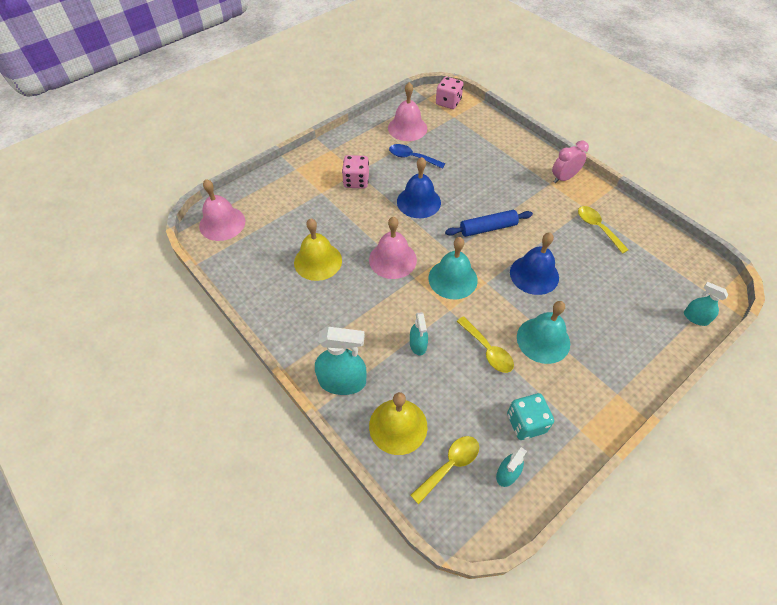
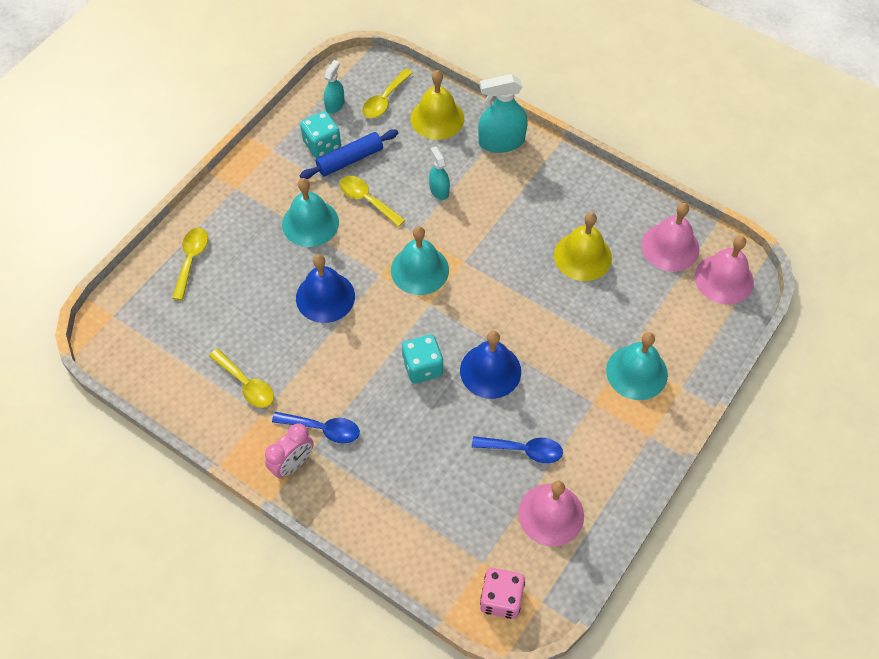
camera: 165 degrees right, 5 degrees up
pink dice [342,155,369,189] -> none
pink bell [369,217,417,279] -> pink bell moved to [641,203,699,272]
blue rolling pin [445,210,533,237] -> blue rolling pin moved to [300,129,398,179]
turquoise spray bottle [684,282,728,326] -> none
none -> yellow spoon [172,228,208,300]
none -> blue spoon [272,412,360,443]
none -> turquoise dice [402,334,443,384]
none -> turquoise bell [606,332,668,400]

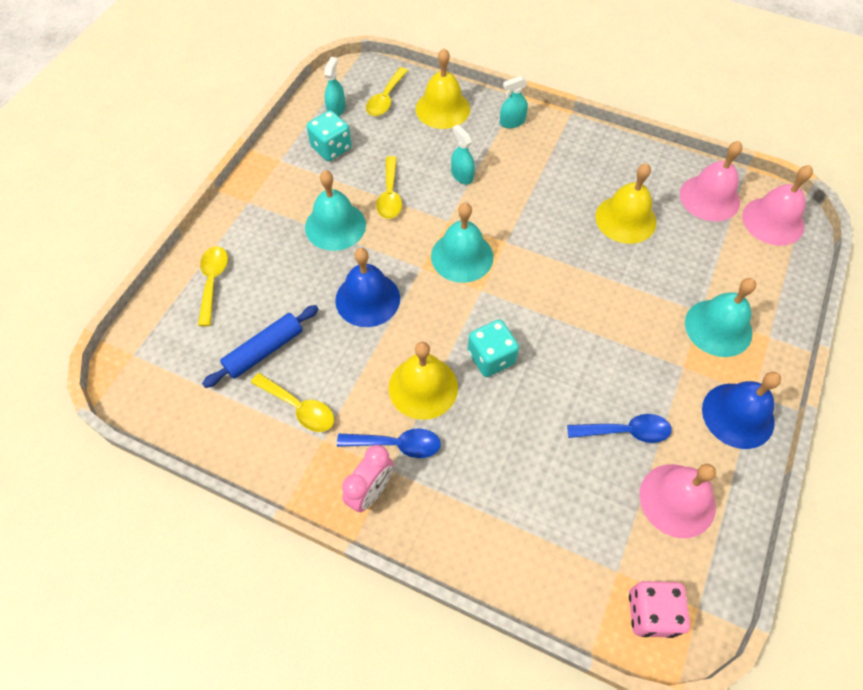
camera: 10 degrees left, 0 degrees up
blue rolling pin [300,129,398,179] -> blue rolling pin moved to [202,305,319,388]
yellow spoon [339,176,405,227] -> yellow spoon turned 120 degrees counterclockwise [376,156,402,219]
blue bell [460,331,521,399] -> blue bell moved to [702,372,781,449]
turquoise spray bottle [478,74,528,153] -> turquoise spray bottle [500,76,528,128], size x0.57
none -> yellow bell [389,342,458,420]

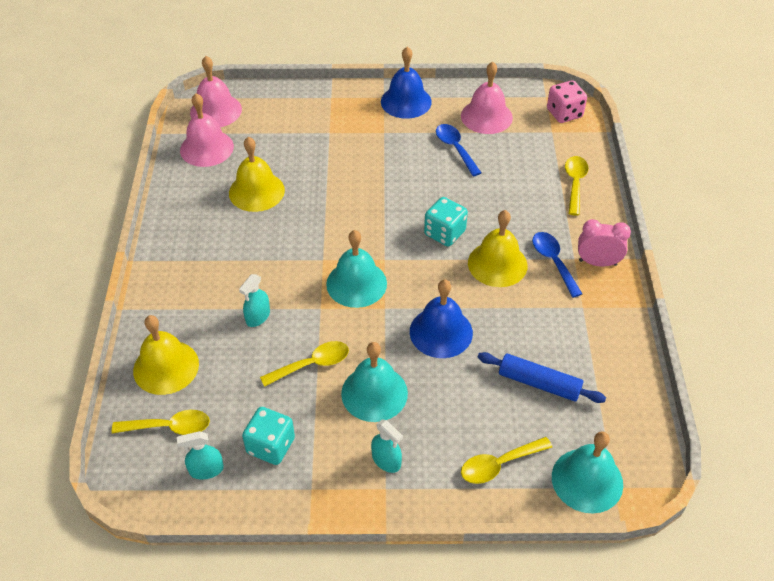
camera: 115 degrees left, 10 degrees down
yellow spoon [251,373,334,432] -> yellow spoon moved to [565,156,589,216]
turquoise spray bottle [500,76,528,128] -> turquoise spray bottle moved to [371,420,403,473]
turquoise bell [685,278,756,357] -> turquoise bell moved to [552,432,623,513]

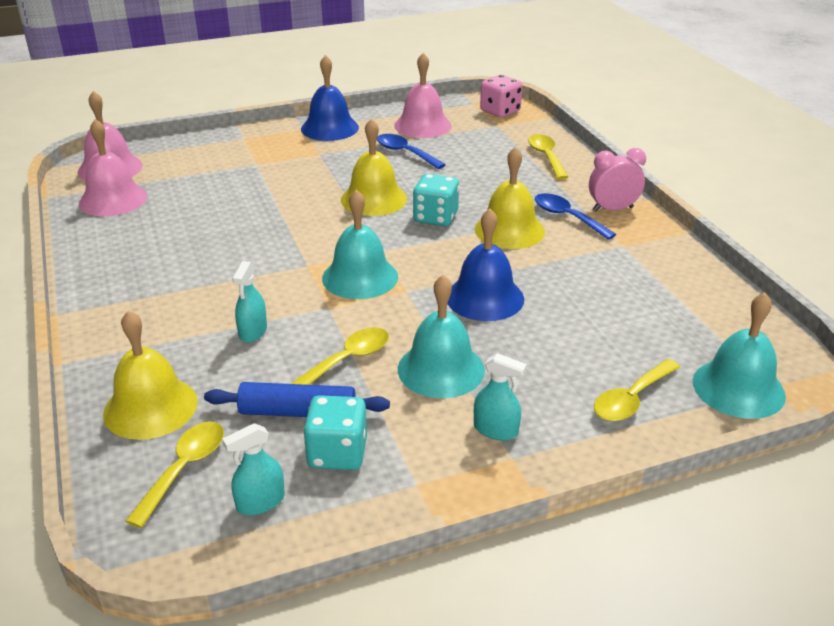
camera: 20 degrees left, 15 degrees down
yellow spoon [112,410,210,435] -> yellow spoon turned 45 degrees counterclockwise [125,421,224,528]
yellow bell [229,137,285,212] -> yellow bell moved to [341,118,407,216]
blue rolling pin [478,352,606,403] -> blue rolling pin moved to [204,382,390,417]

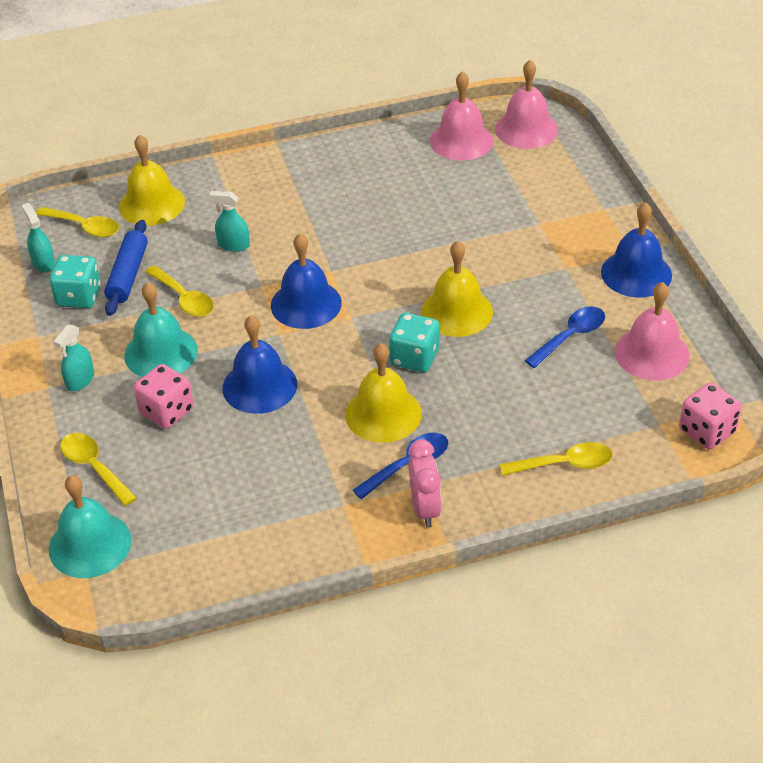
camera: 95 degrees right, 10 degrees up
turquoise bell [322,189,398,299] -> blue bell [271,233,342,329]
none -> pink dice [134,364,194,429]

